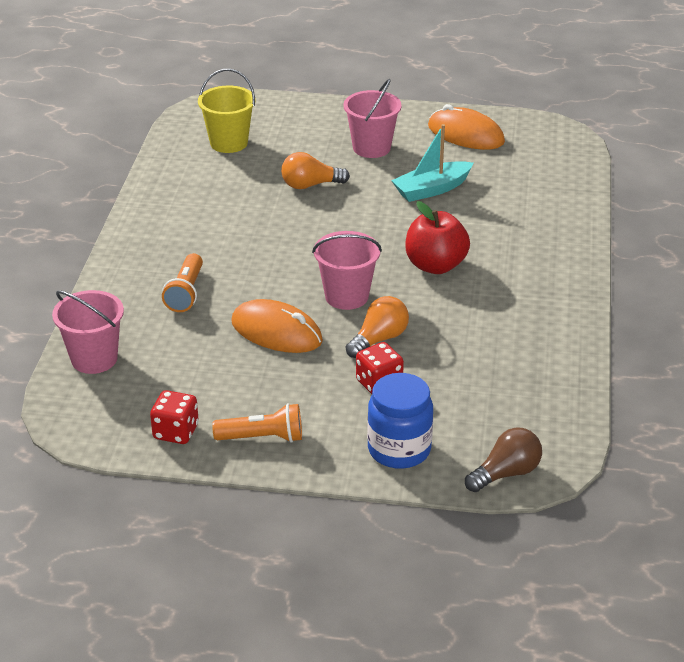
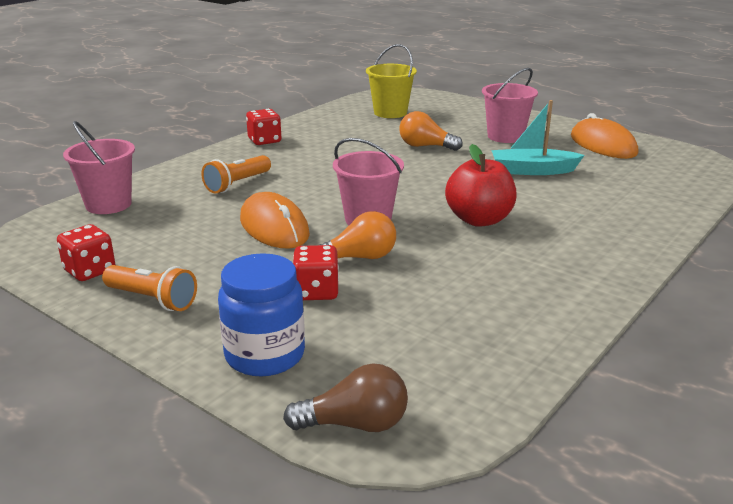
camera: 30 degrees right, 10 degrees down
none -> red dice [246,109,281,145]

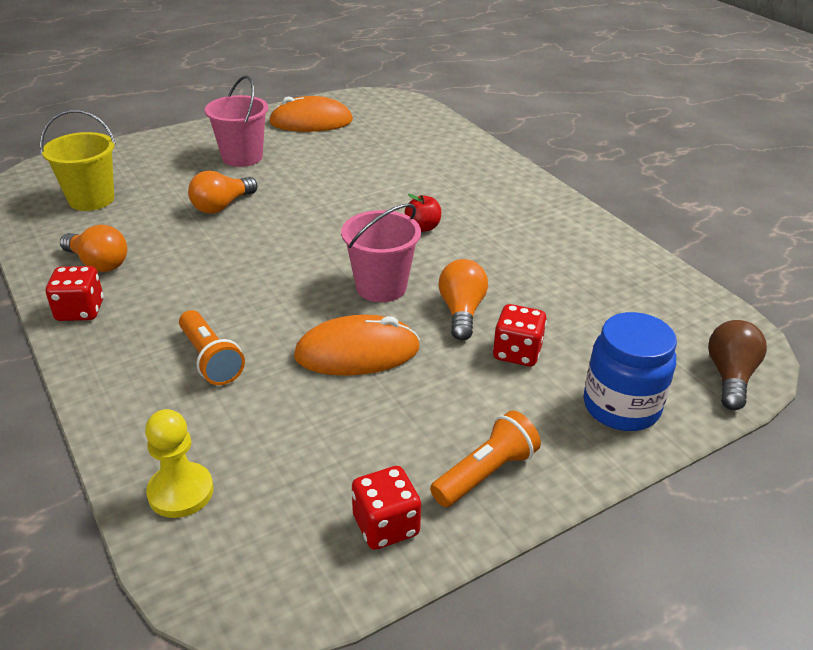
camera: 70 degrees left, 10 degrees up
pink bucket [63,121,135,214] -> yellow pawn [145,409,214,518]
red apple [445,144,517,227] -> red apple [405,194,441,232], size x0.53
turquoise boat [491,100,585,175] -> none
none -> orange light bulb [60,224,127,272]

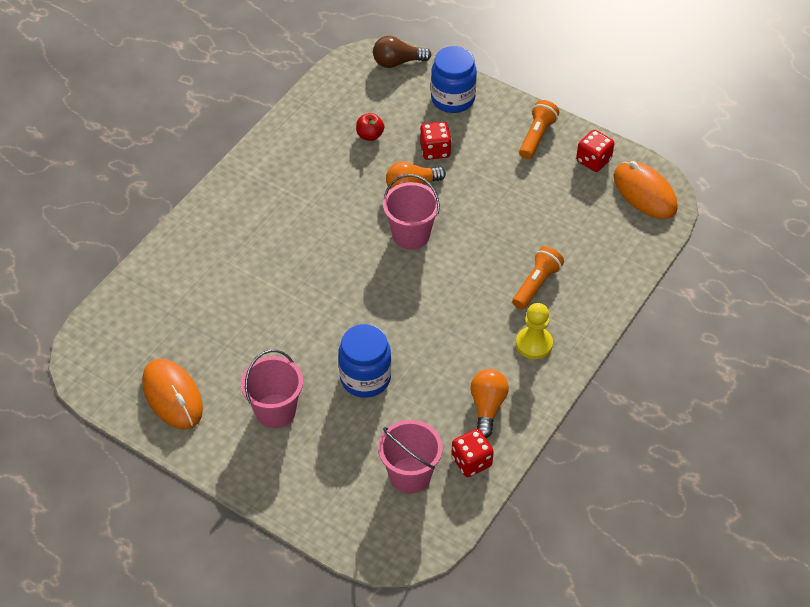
camera: 115 degrees left, 15 degrees up
yellow bucket [40,110,116,211] -> pink bucket [378,420,443,494]
red dice [46,266,103,321] -> red dice moved to [451,429,494,477]
yellow pawn [145,409,214,518] -> yellow pawn moved to [516,303,553,359]
orange light bulb [188,171,257,214] -> blue jar [338,324,391,398]
orange mouse [294,315,420,376] -> orange mouse moved to [614,161,678,219]
red apple [405,194,441,232] -> red apple moved to [356,113,384,141]
orange flashlight [430,410,541,507] -> orange flashlight turned 90 degrees clockwise [519,100,559,159]

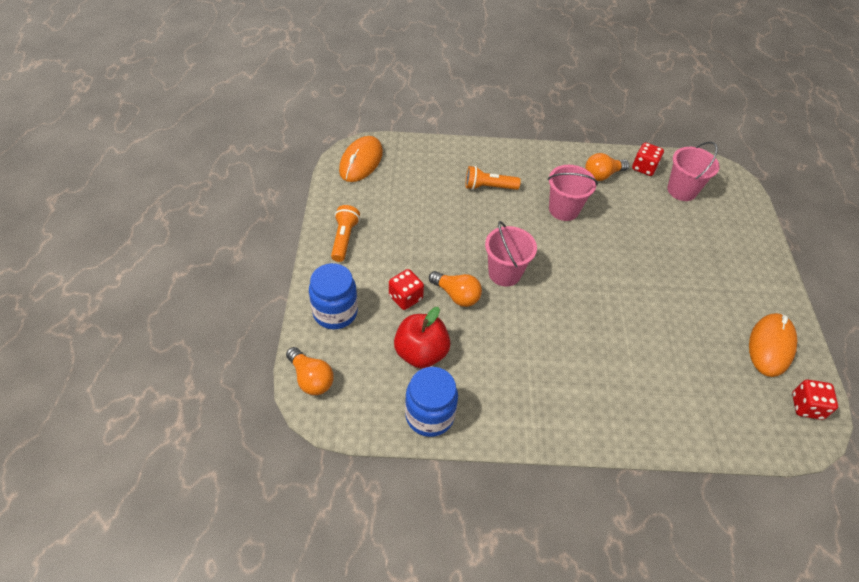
camera: 125 degrees left, 0 degrees up
pink bucket [241,350,303,428] -> pink bucket moved to [548,165,598,221]
blue jar [338,324,391,398] -> blue jar moved to [405,367,458,437]
red apple [356,113,384,141] -> red apple [394,307,451,368], size x1.88
brown light bulb [373,36,431,68] -> orange light bulb [286,347,334,395]
yellow pawn [516,303,553,359] -> none
orange flashlight [519,100,559,159] -> orange flashlight turned 105 degrees clockwise [331,205,360,262]
red dice [576,130,614,172] -> red dice moved to [792,380,838,420]

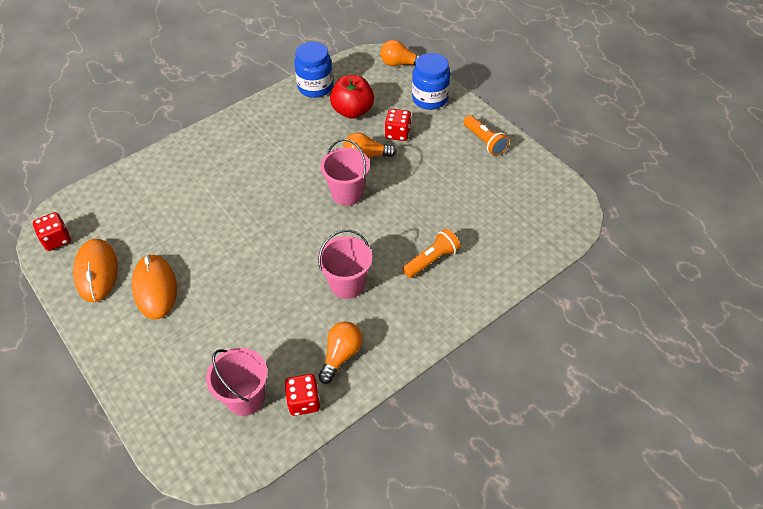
camera: 145 degrees right, 0 degrees up
orange mouse [339,136,383,182] -> orange mouse moved to [132,254,177,319]

